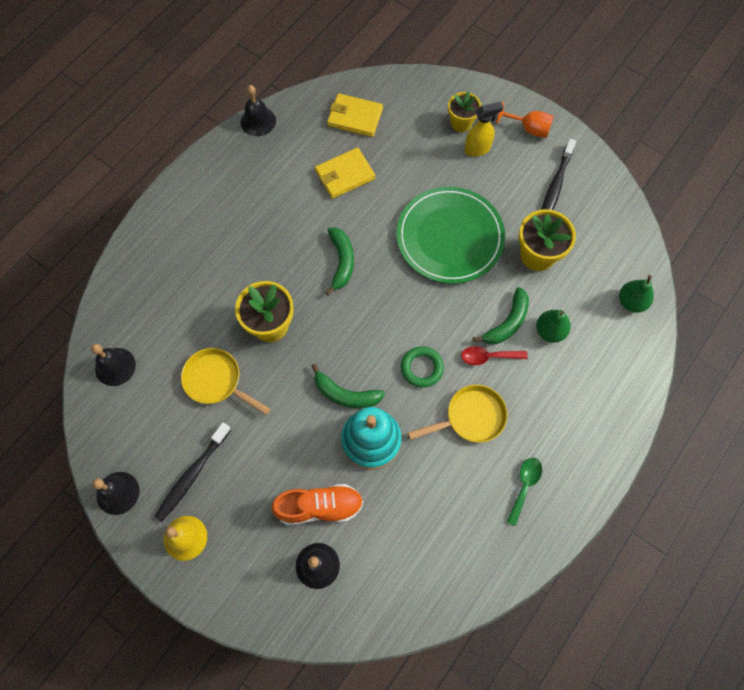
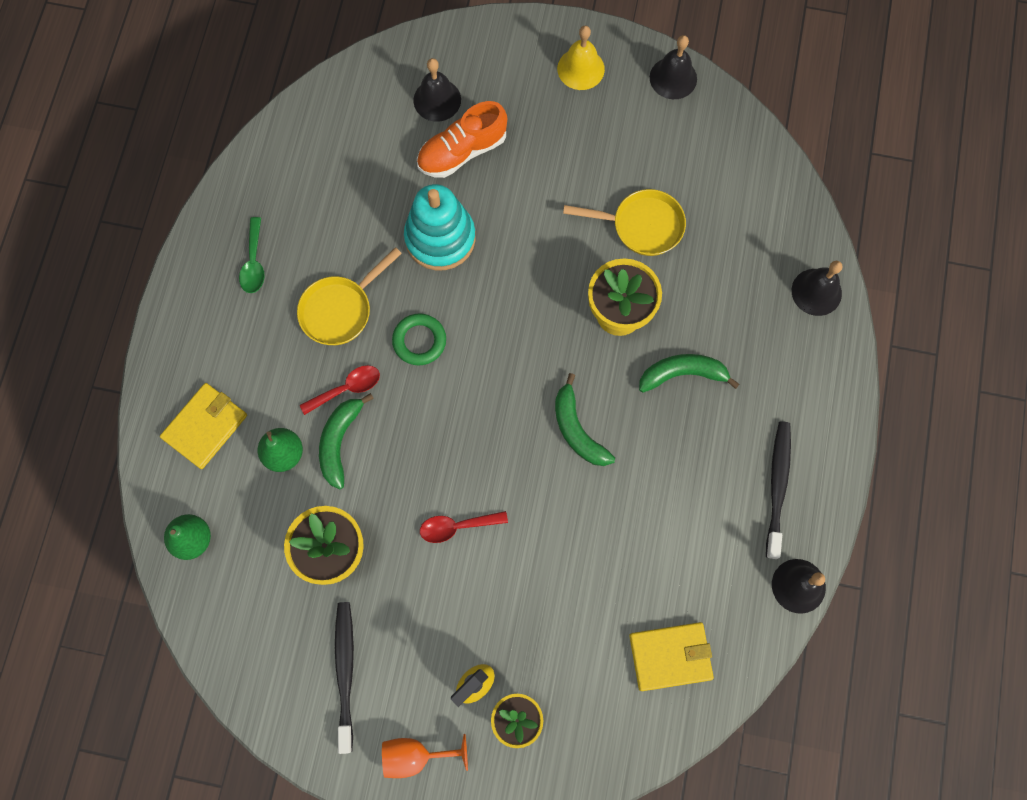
camera: 155 degrees right, 5 degrees up
black bell [91,344,136,386] -> black bell moved to [792,261,843,316]
black toothbrush [154,422,231,522] -> black toothbrush moved to [766,421,791,559]
green banana [311,364,385,408] -> green banana moved to [639,354,740,393]
yellow wallet [315,148,375,199] -> yellow wallet moved to [160,383,247,469]
green plate [397,187,505,284] -> red spoon [420,511,508,543]

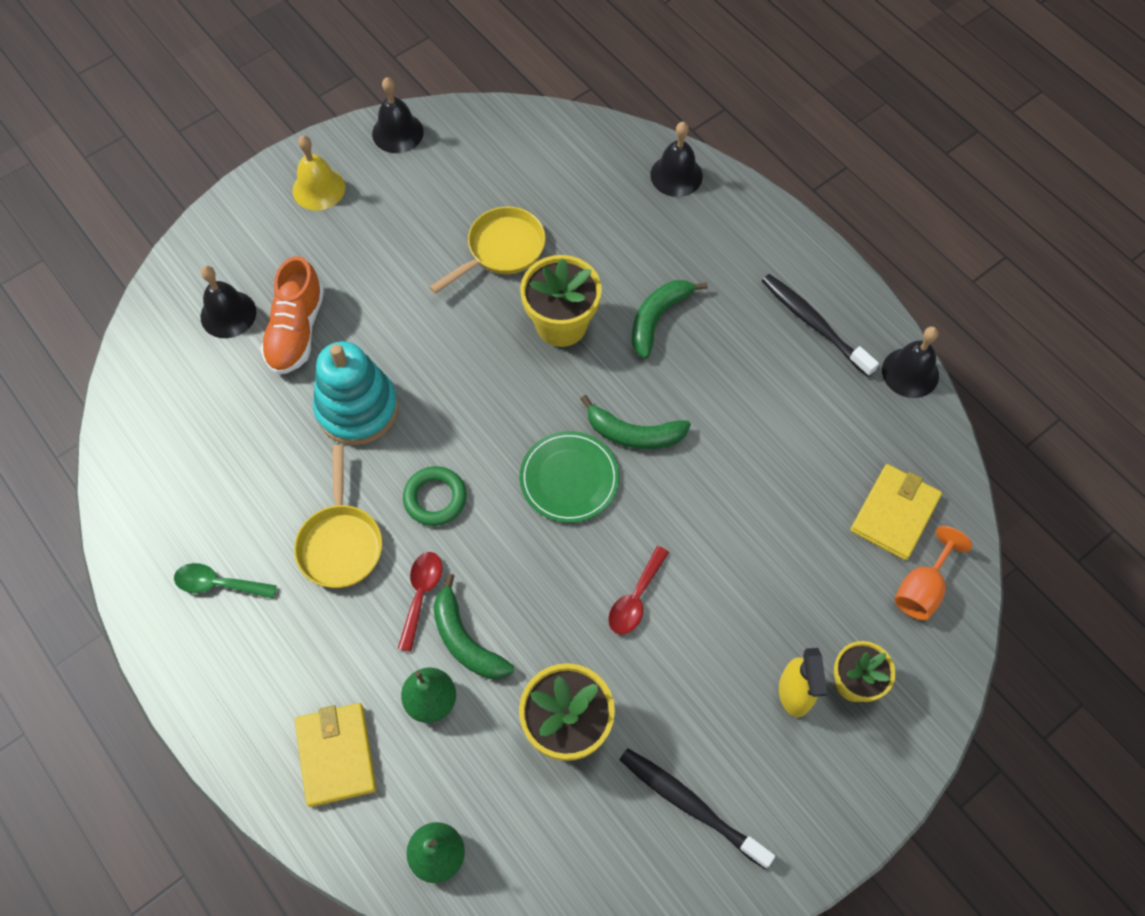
camera: 50 degrees left, 10 degrees down
green spoon [239,217,264,293] -> green spoon turned 150 degrees clockwise [174,563,277,599]
orange goblet [382,734,468,778] -> orange goblet moved to [894,526,972,620]
none -> green plate [520,431,619,523]

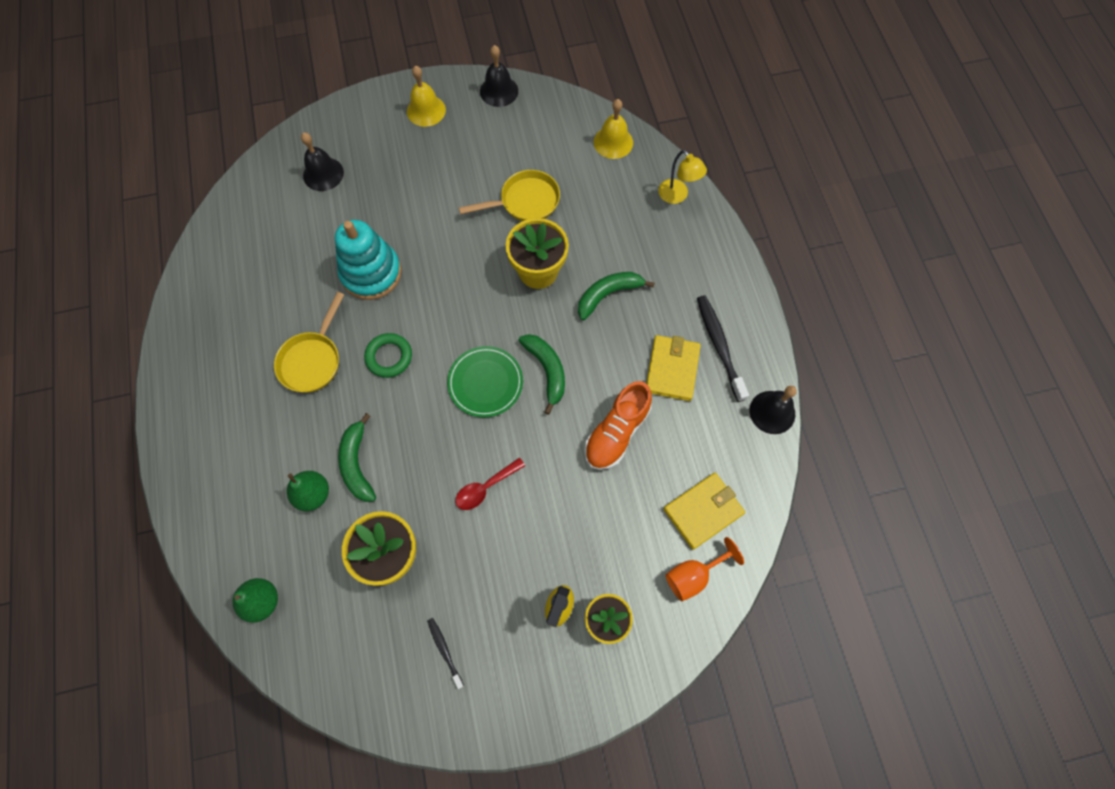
camera: 25 degrees right, 5 degrees up
green spoon [174,563,277,599] -> none
orange shoe [260,256,324,375] -> orange shoe moved to [584,381,652,470]
yellow wallet [295,703,376,807] -> yellow wallet moved to [646,335,701,401]
red spoon [398,552,442,652] -> none
green banana [581,395,691,449] -> green banana turned 150 degrees counterclockwise [519,334,565,415]
black toothbrush [619,748,775,869] -> black toothbrush [427,618,464,689], size x0.54
black bell [650,122,703,197] -> yellow lamp [658,150,707,204]
none -> yellow bell [594,99,633,159]

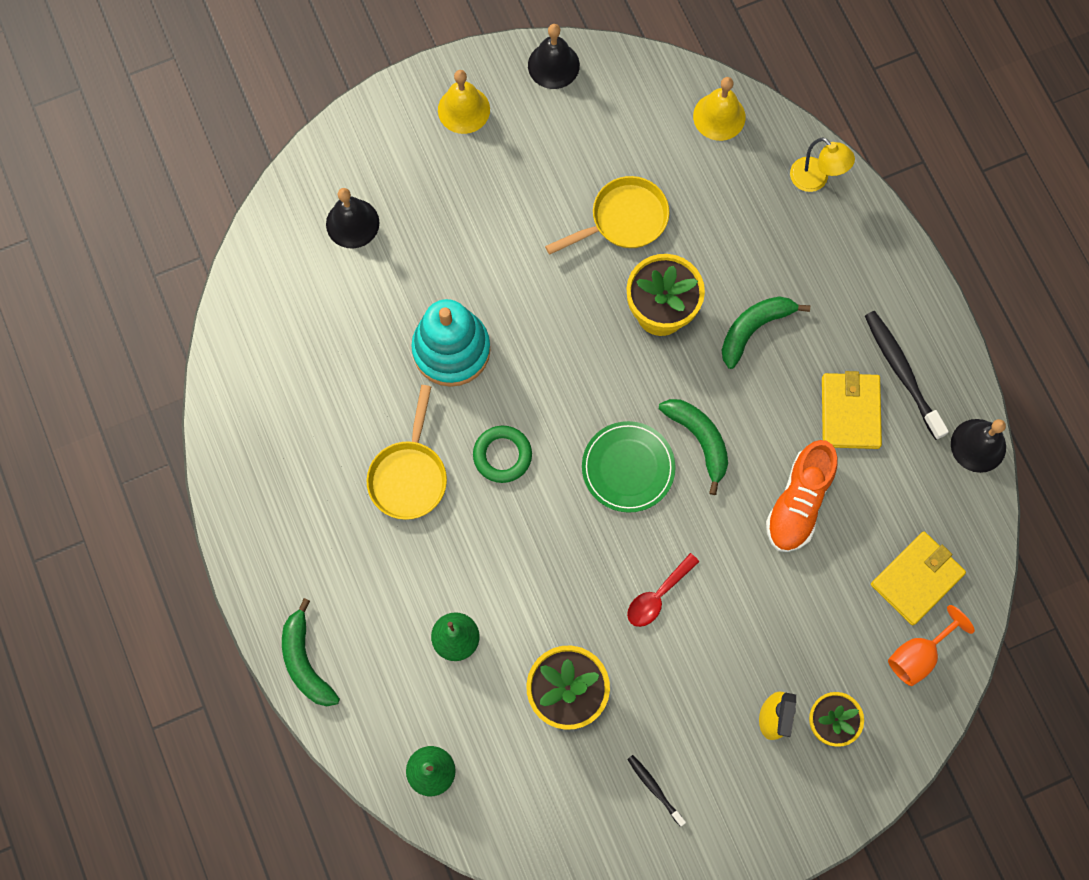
camera: 10 degrees left, 5 degrees up
green banana [338,413,376,502] -> green banana moved to [282,598,340,706]

